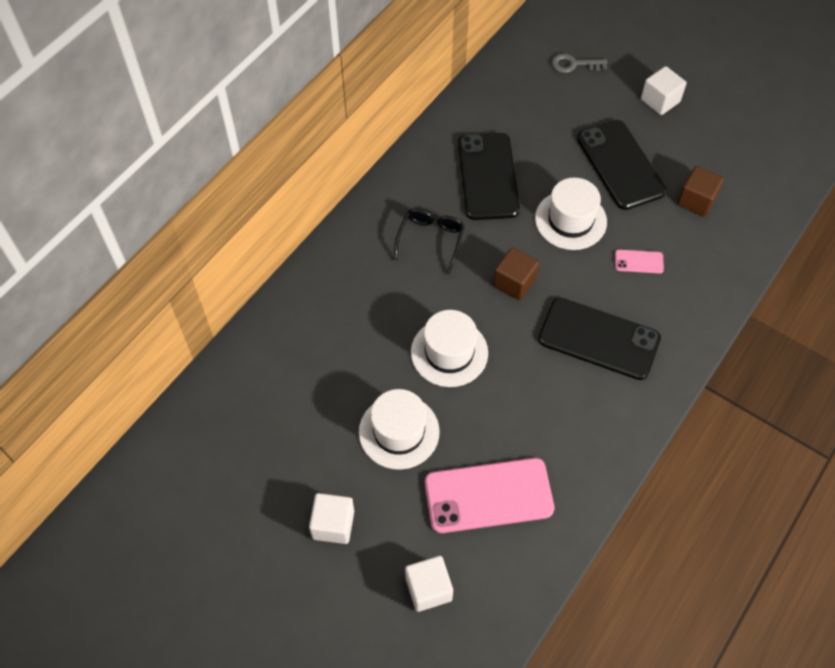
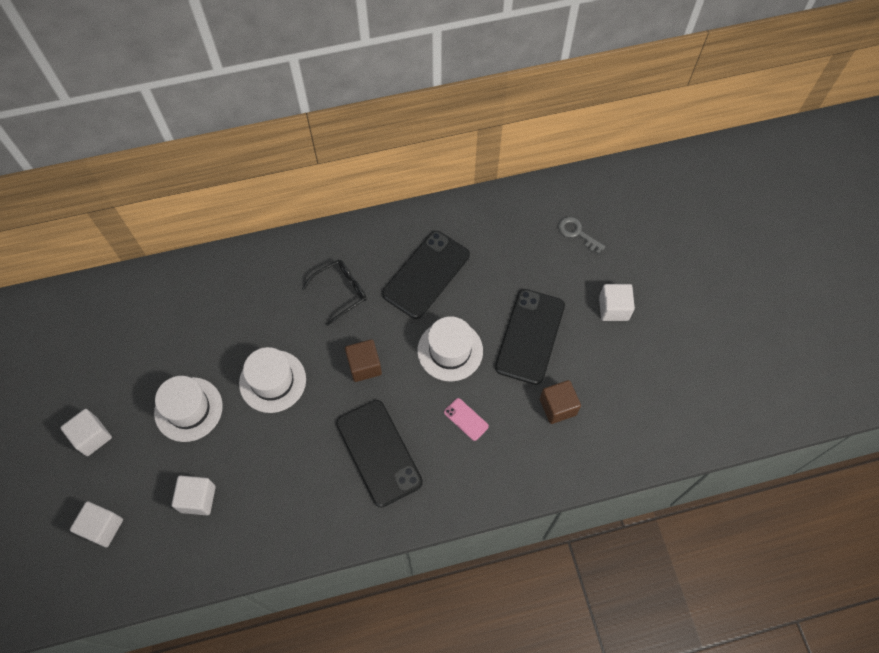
camera: 40 degrees right, 5 degrees up
pink phone [425,458,554,533] -> white cube [172,476,216,515]

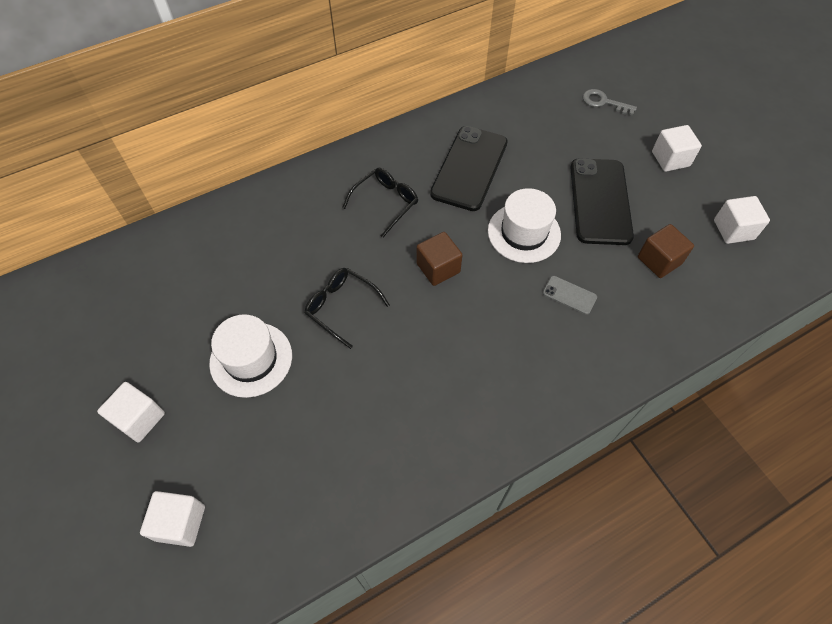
camera: 15 degrees left, 5 degrees down
white cube [172,476,216,515] -> white cube moved to [714,196,770,244]
white hat [239,347,306,413] -> black glasses [304,268,390,349]
black phone [336,400,423,507] -> none
pink phone [444,398,489,441] -> grey phone [543,276,597,315]

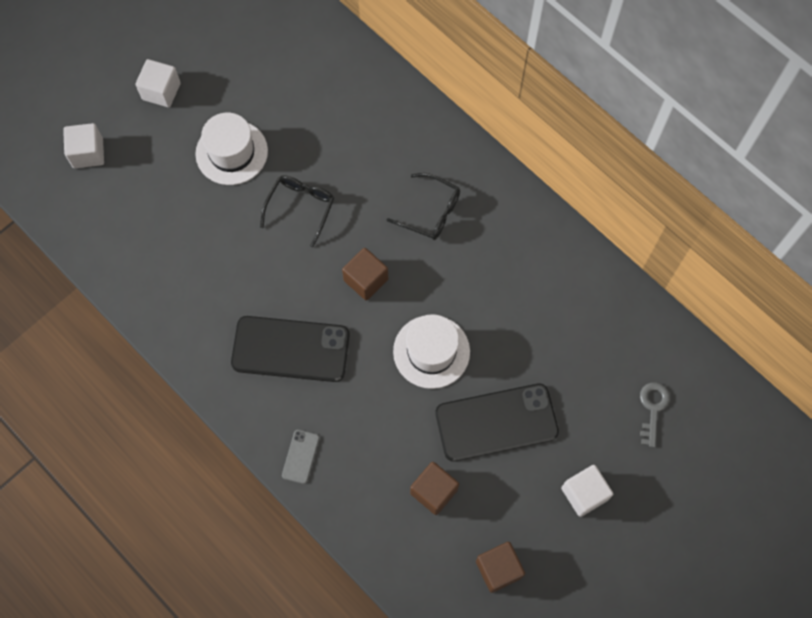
camera: 75 degrees right, 10 degrees up
black phone [430,126,508,211] -> black phone moved to [231,316,350,382]
grey phone [543,276,597,315] -> grey phone moved to [282,430,319,484]
white cube [714,196,770,244] -> brown cube [476,542,525,593]

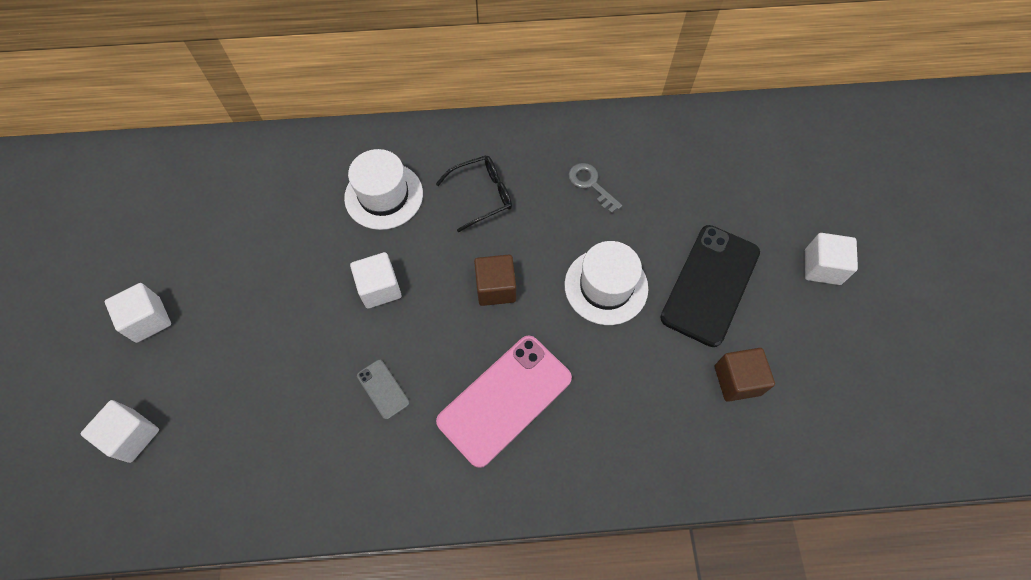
camera: 50 degrees left, 5 degrees down
white hat [195,113,268,185] -> white hat moved to [344,149,423,230]
black phone [231,316,350,382] -> pink phone [436,336,572,468]
black glasses [260,175,334,247] -> white cube [350,252,402,309]
grey phone [282,430,319,484] -> grey phone moved to [357,360,409,420]
brown cube [476,542,525,593] -> none
grey key [640,382,670,447] -> grey key moved to [568,163,622,214]

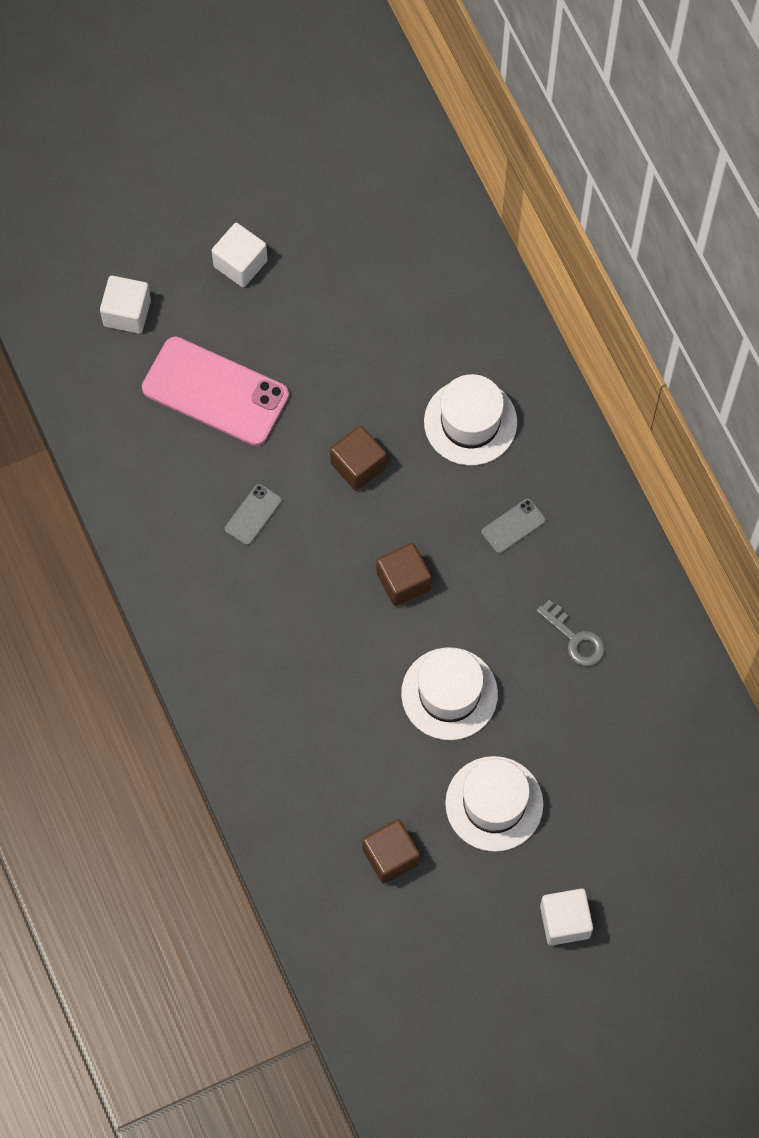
camera: 70 degrees right, 5 degrees up
white cube [350,252,402,309] -> brown cube [330,425,386,491]
black glasses [436,155,512,232] -> grey phone [482,498,546,553]
pink phone [436,336,572,468] -> pink phone moved to [142,337,289,446]
grey key [568,163,622,214] -> grey key turned 105 degrees clockwise [536,600,605,666]
black phone [660,225,760,347] -> white hat [445,756,543,852]

